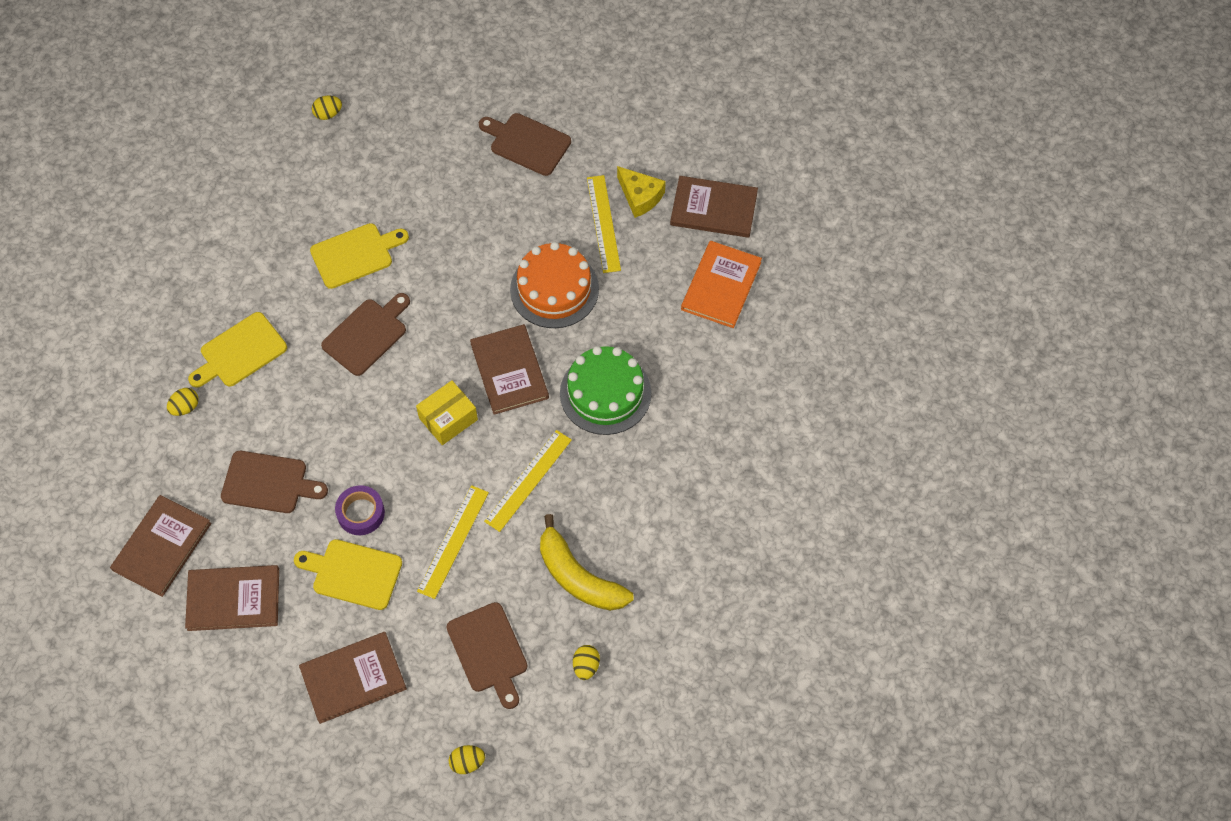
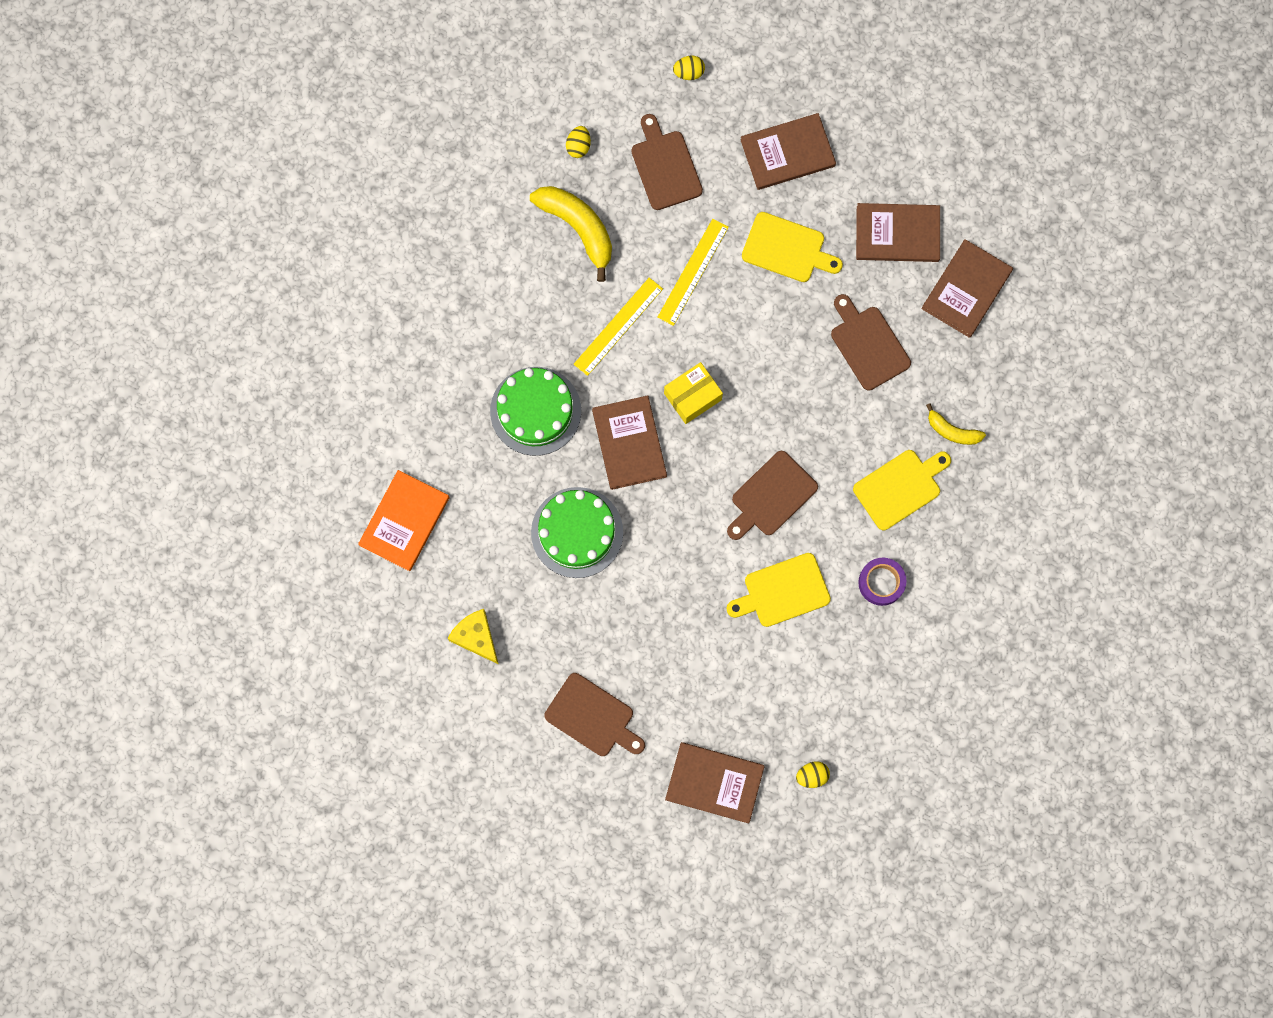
camera: 175 degrees left, 15 degrees up
yellow egg [167,388,199,416] -> yellow banana [926,403,986,445]
brown cutting board [221,451,328,513] -> brown cutting board turned 45 degrees clockwise [831,294,911,391]
purple tape [335,485,385,535] -> purple tape moved to [858,558,907,606]
orange cake [510,242,599,328] -> green cake [531,487,623,578]
yellow ruler [587,175,621,273] -> none
brown book [670,176,758,238] -> brown book moved to [665,742,765,823]

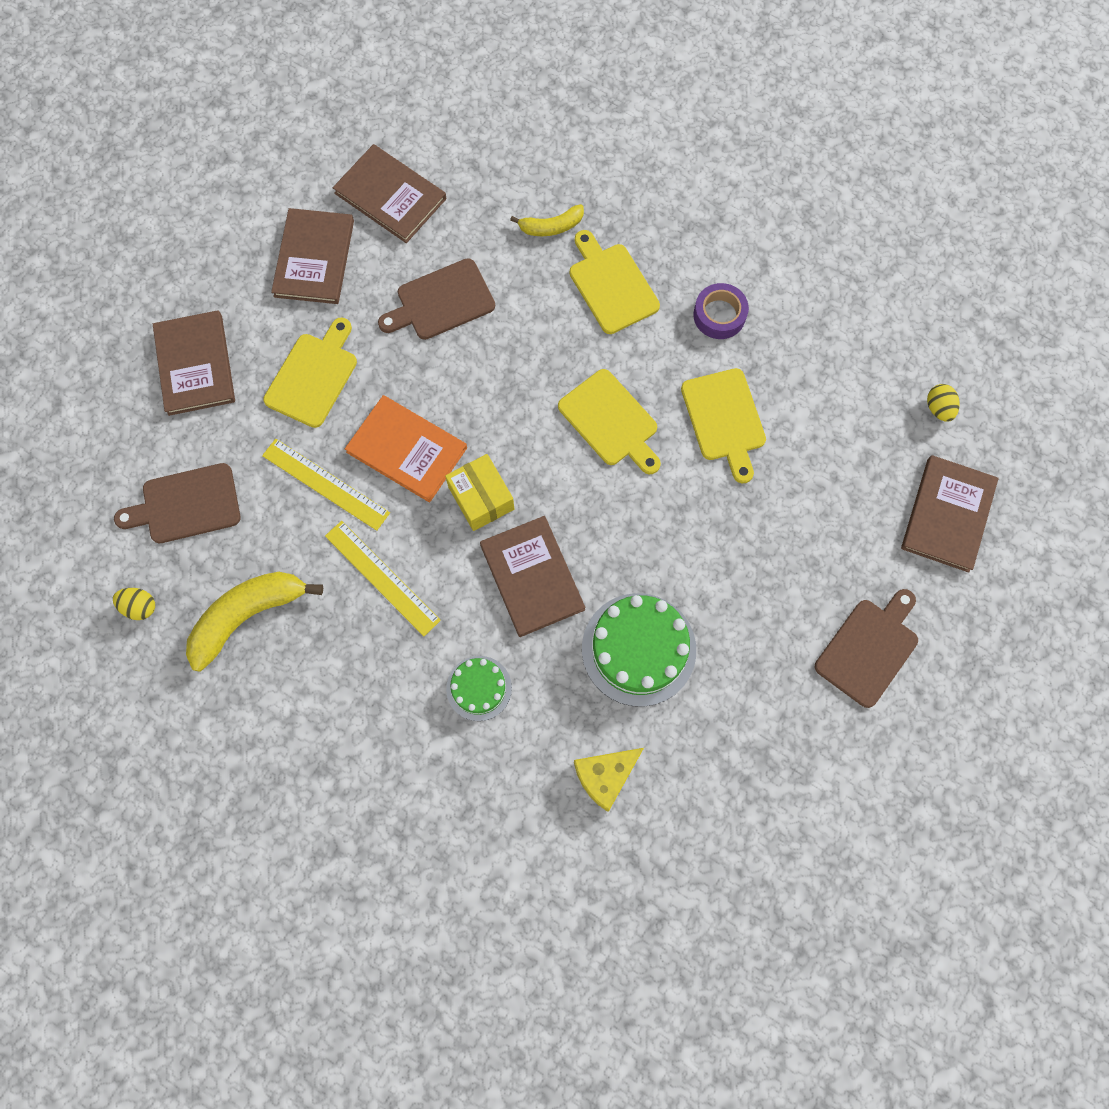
camera: 85 degrees left, 5 degrees down
orange book [358,470,450,571] -> orange book moved to [345,395,467,503]
yellow cheese [447,609,499,664] -> yellow cheese moved to [574,748,644,812]
green cake [490,367,581,456] -> green cake [446,656,512,721], size x0.57
brown book [592,395,667,490] -> brown book turned 75 degrees clockwise [480,516,585,637]
yellow egg [673,55,705,80] -> none
brown cutting board [727,451,818,540] -> yellow cutting board [558,369,661,474]
yellow banana [926,403,986,445] -> yellow banana turned 45 degrees clockwise [510,204,584,236]

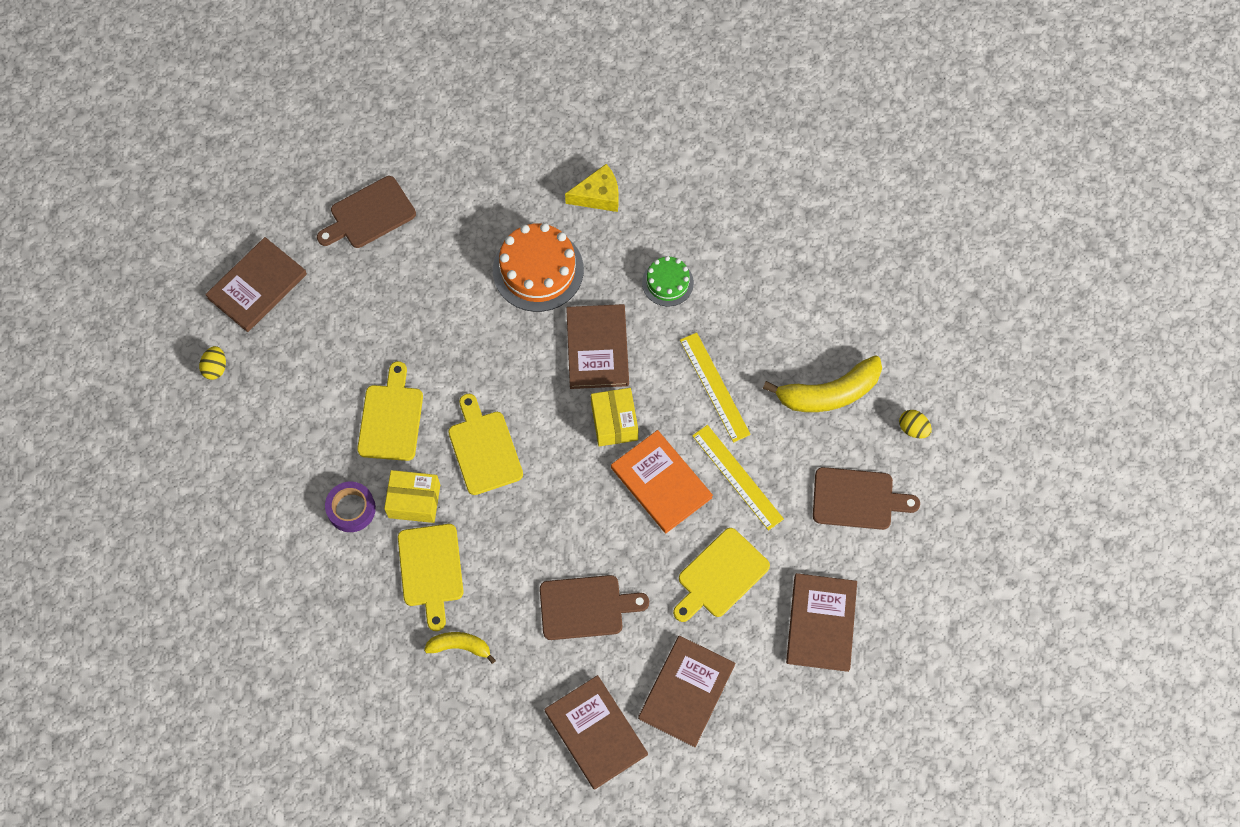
camera: 160 degrees left, 5 degrees down
green cake [582,593,696,707] -> orange cake [493,223,584,312]
none -> yellow box [384,470,440,523]

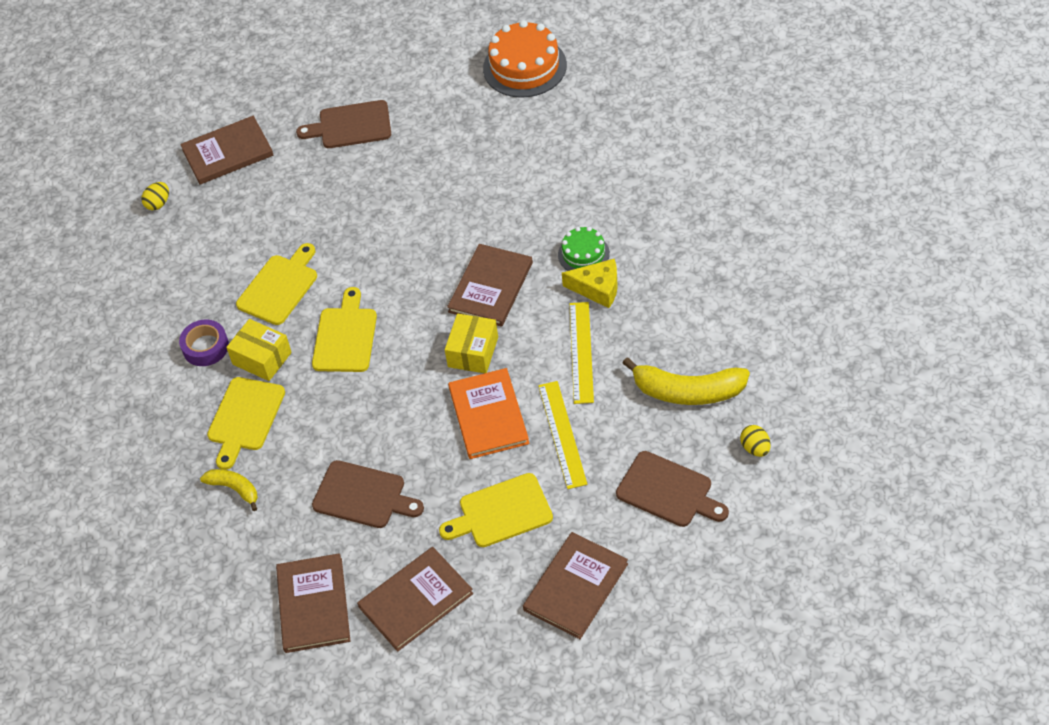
camera: 30 degrees right, 15 degrees down
orange cake [493,223,584,312] -> orange cake moved to [483,20,567,98]
yellow cheese [565,164,619,212] -> yellow cheese moved to [562,259,618,308]

